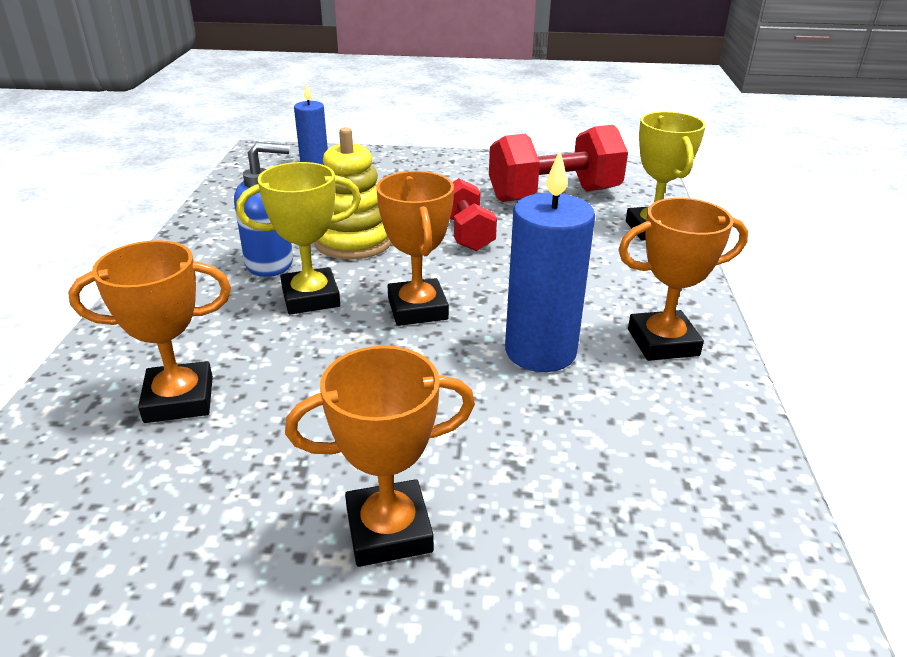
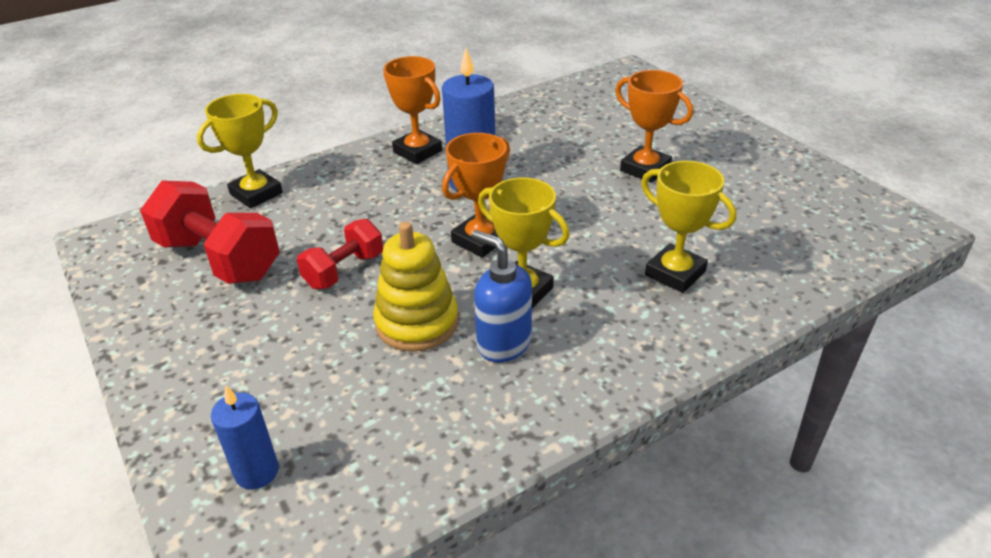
camera: 125 degrees left, 5 degrees up
orange trophy [68,240,231,423] -> yellow trophy [641,161,736,293]

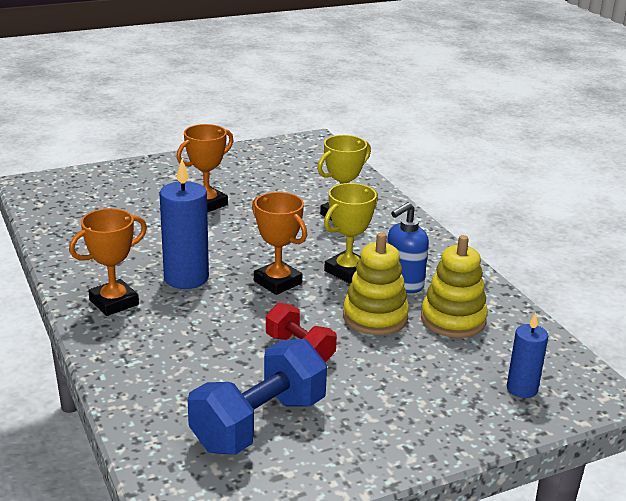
camera: 85 degrees left, 10 degrees down
red dumbbell [140,180,280,284] -> blue dumbbell [188,339,327,455]
yellow trophy [197,94,283,209] -> none
none -> yellow stacking toy [421,235,488,338]

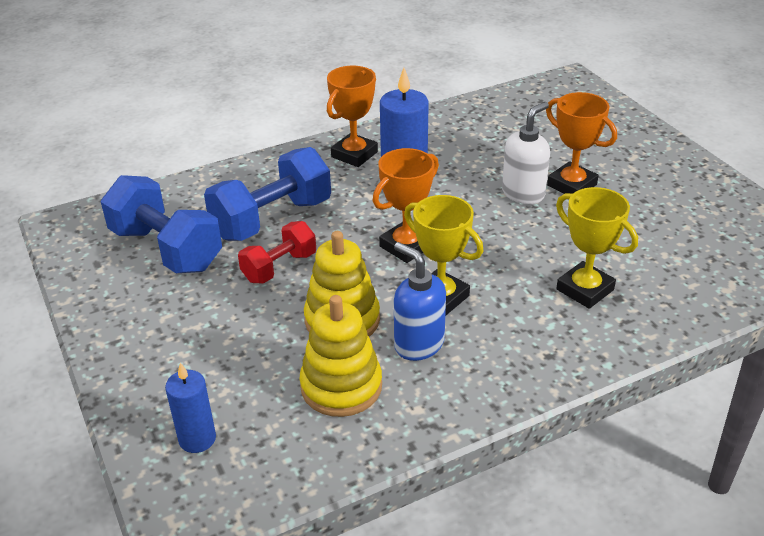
camera: 90 degrees right, 10 degrees up
orange trophy [69,208,147,316] -> orange trophy turned 75 degrees clockwise [327,66,378,167]
none -> blue dumbbell [204,147,331,241]
none -> white soap dispenser [502,102,550,204]

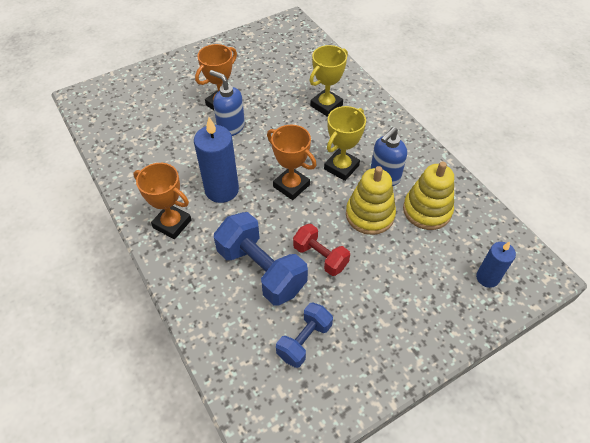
camera: 95 degrees left, 15 degrees up
blue dumbbell [101,175,222,273] -> blue dumbbell [276,303,333,368], size x0.60
white soap dispenser [502,102,550,204] -> blue soap dispenser [210,70,245,136]

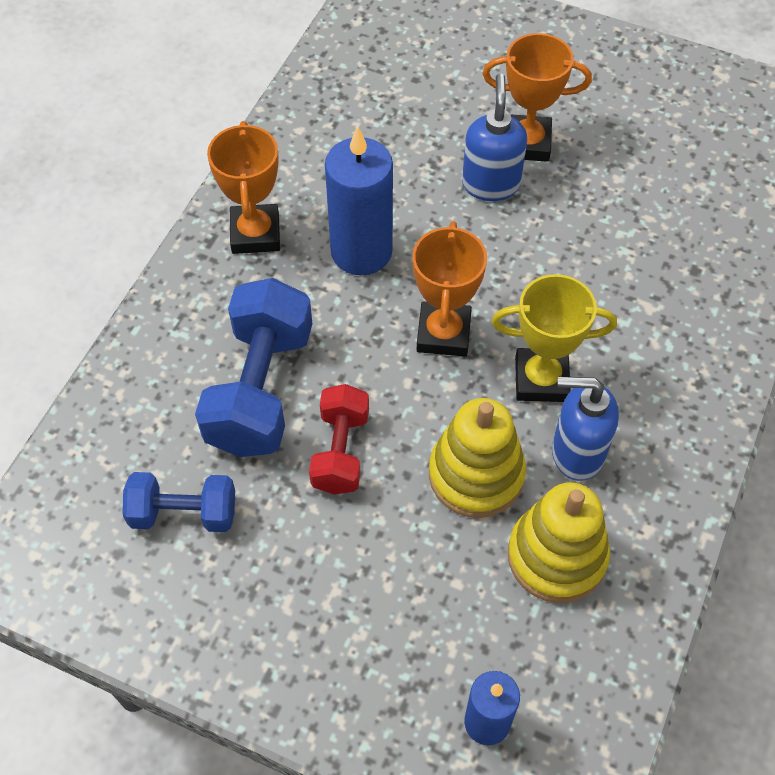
camera: 55 degrees right, 5 degrees up
yellow trophy [309,45,348,117] -> none

